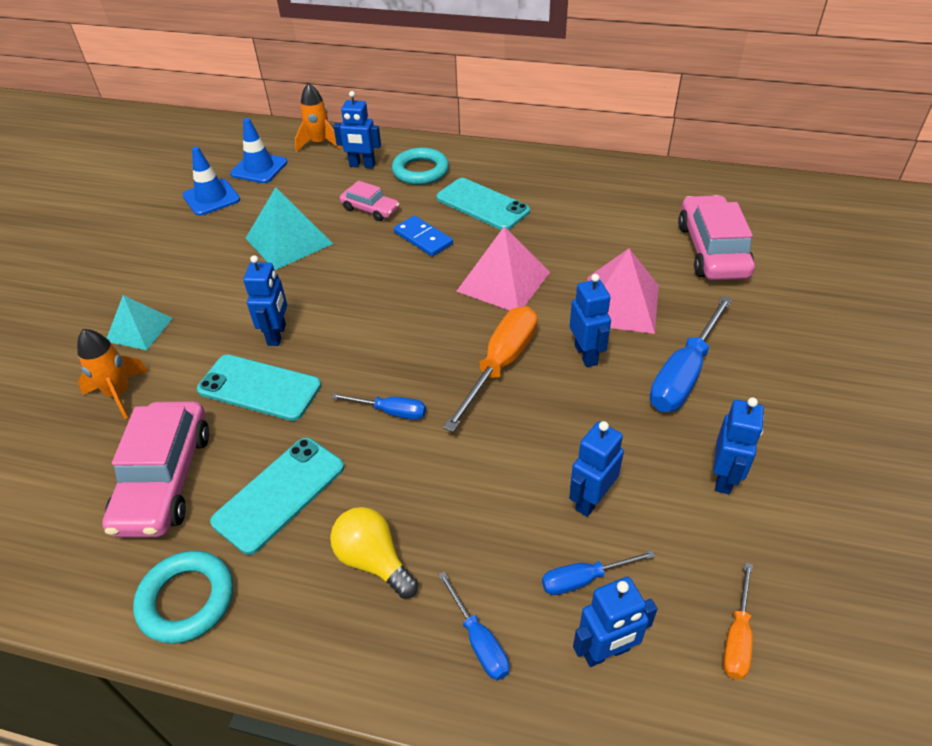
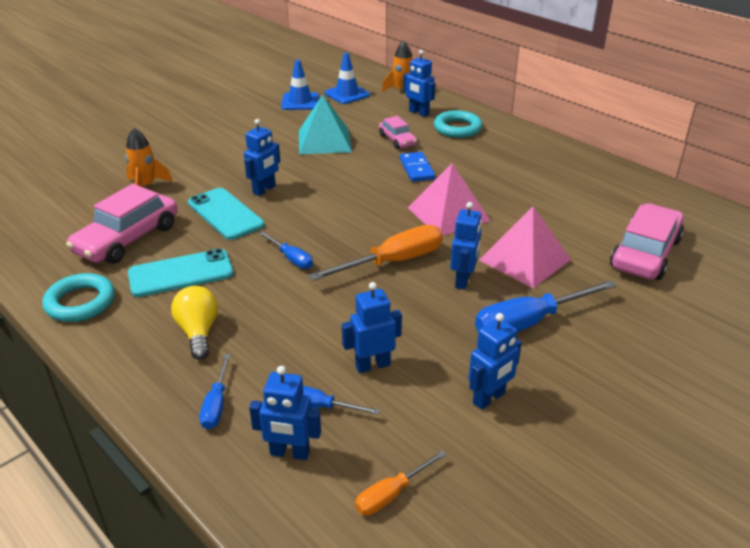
camera: 30 degrees right, 10 degrees down
turquoise pyramid [107,295,173,350] -> none
turquoise phone [436,178,530,230] -> none

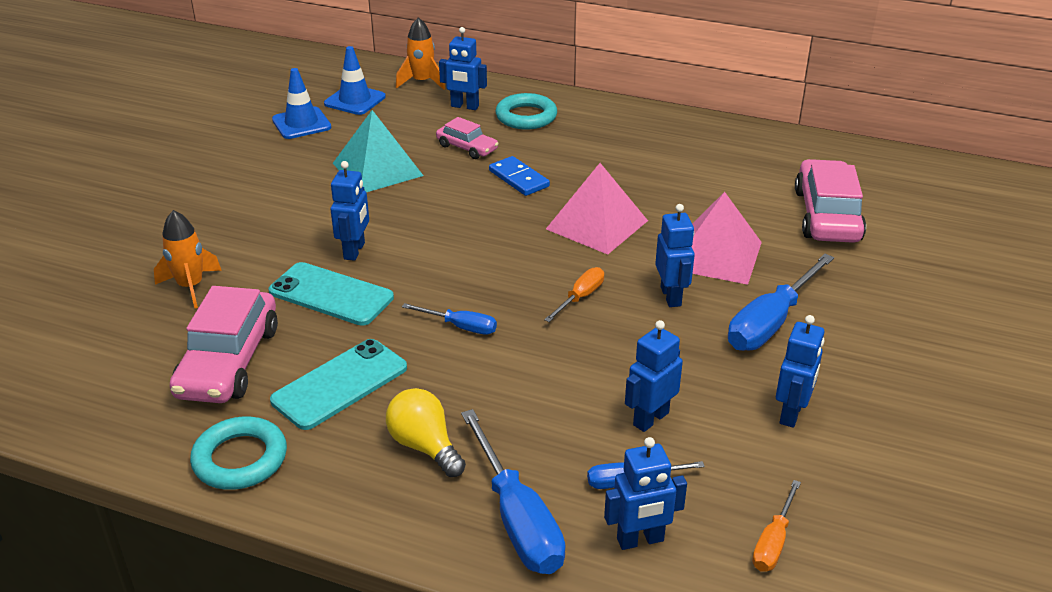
camera: 25 degrees left, 0 degrees up
blue screwdriver [199,354,231,429] -> blue screwdriver [461,409,565,574], size x1.85
orange screwdriver [308,225,443,281] -> orange screwdriver [544,267,604,322], size x0.54

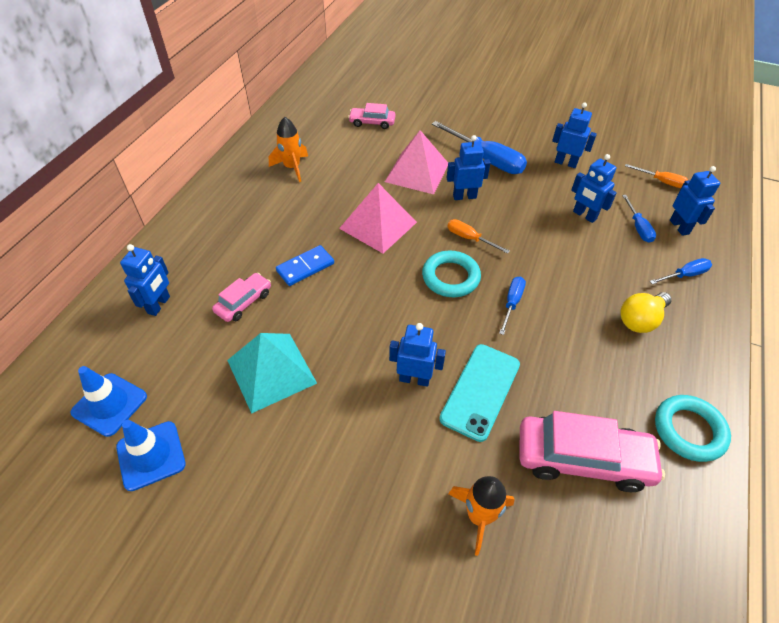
camera: 90 degrees left, 15 degrees up
turquoise phone [270,339,407,430] -> none
orange rocket [396,17,445,90] -> orange rocket moved to [269,117,308,182]
blue screwdriver [461,409,565,574] -> blue screwdriver [650,258,712,284], size x0.54
turquoise ring [495,93,557,130] -> turquoise ring moved to [422,250,481,297]
pink car [795,159,866,243] -> pink car [348,103,395,129], size x0.55

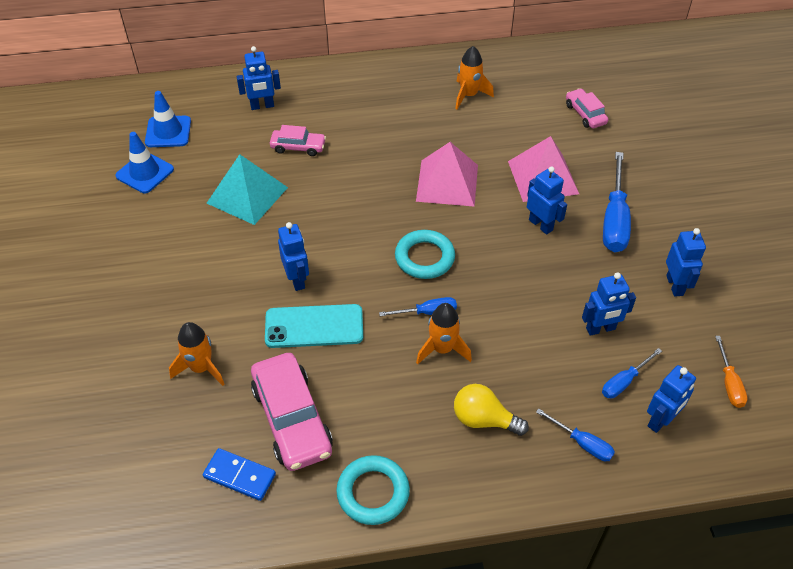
camera: 60 degrees right, 0 degrees up
blue domino [276,245,334,286] -> blue domino moved to [203,448,276,501]
orange screwdriver [447,219,509,254] -> none
blue robot [571,154,617,223] -> blue robot turned 120 degrees counterclockwise [582,272,636,336]
none -> orange rocket [416,303,472,364]

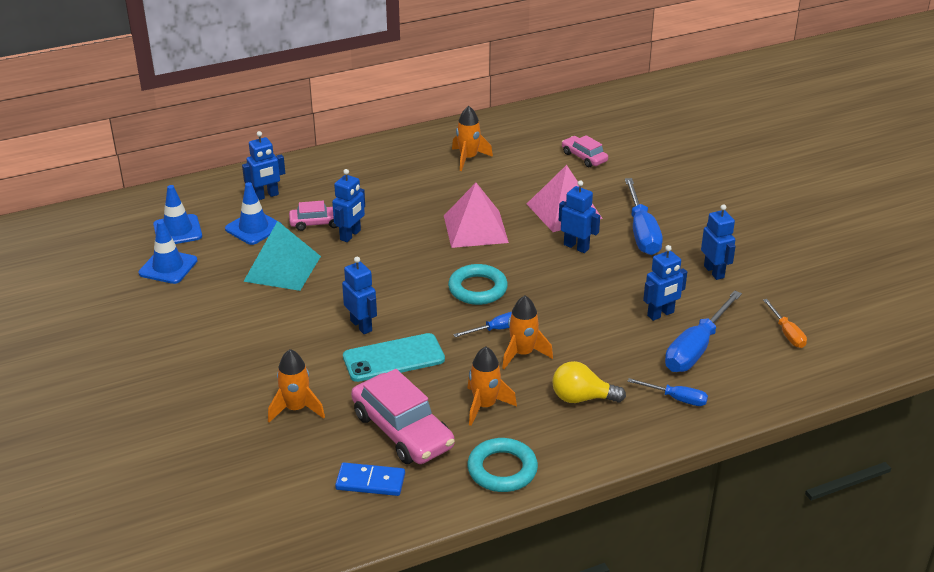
camera: 15 degrees left, 15 degrees down
blue screwdriver [602,348,662,398] -> blue screwdriver [665,290,742,372], size x1.85
blue robot [647,365,696,433] -> blue robot moved to [332,169,365,242]
none -> blue traffic cone [225,182,282,245]
none -> orange rocket [467,346,517,426]

